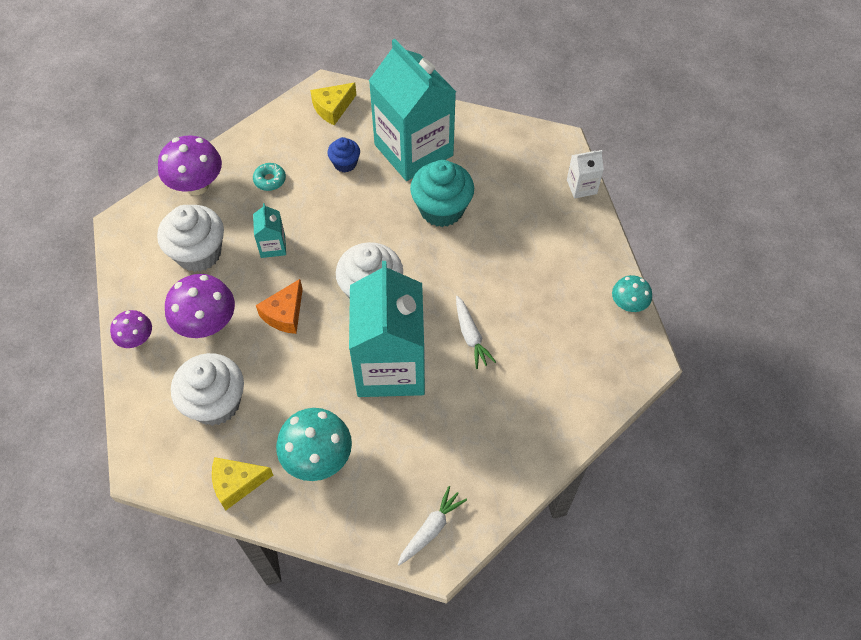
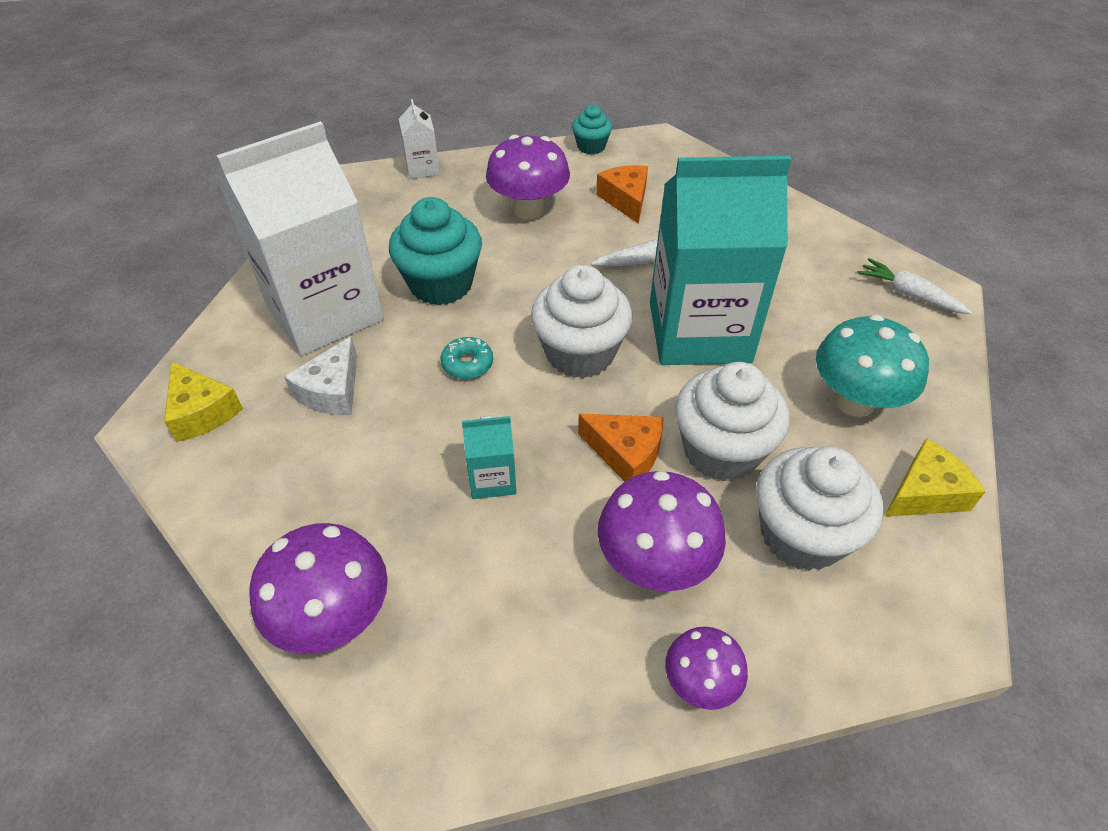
camera: 90 degrees left, 10 degrees down
white cupcake [157,205,224,272] -> white cupcake moved to [675,362,790,482]
yellow cheese [212,457,273,510] -> yellow cheese turned 105 degrees counterclockwise [884,438,985,517]
turquoise donut [253,163,286,191] -> turquoise donut moved to [440,337,493,379]
blue cupcake [328,137,360,173] -> white cheese [284,336,357,415]
turquoise carton [369,39,456,181] -> white carton [216,121,384,356]
turquoise mushroom [612,275,652,312] -> turquoise cupcake [572,105,612,155]
none -> purple mushroom [486,135,570,219]
none -> orange cheese [596,165,648,224]

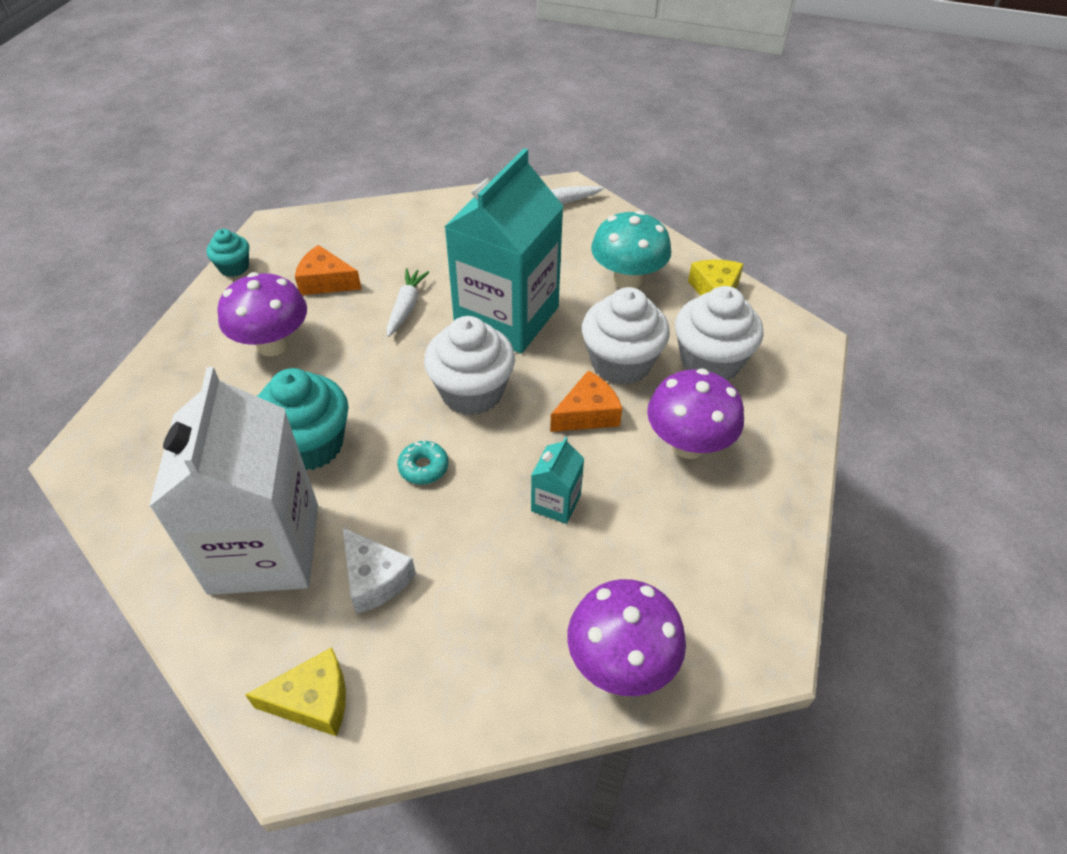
camera: 60 degrees left, 0 degrees up
white carton [399,99,440,179] -> none
purple mushroom [665,627,748,710] -> none

